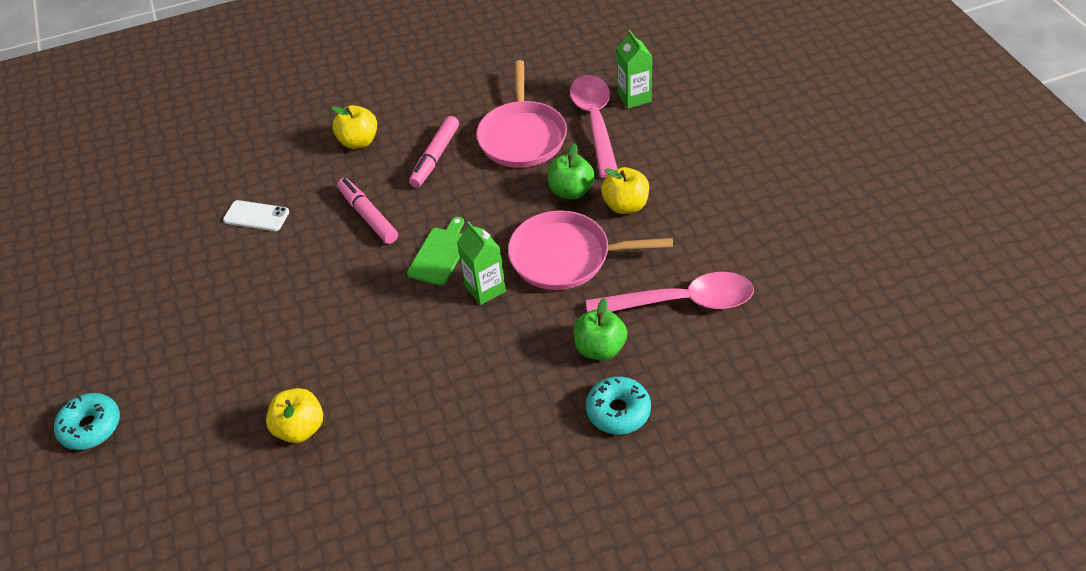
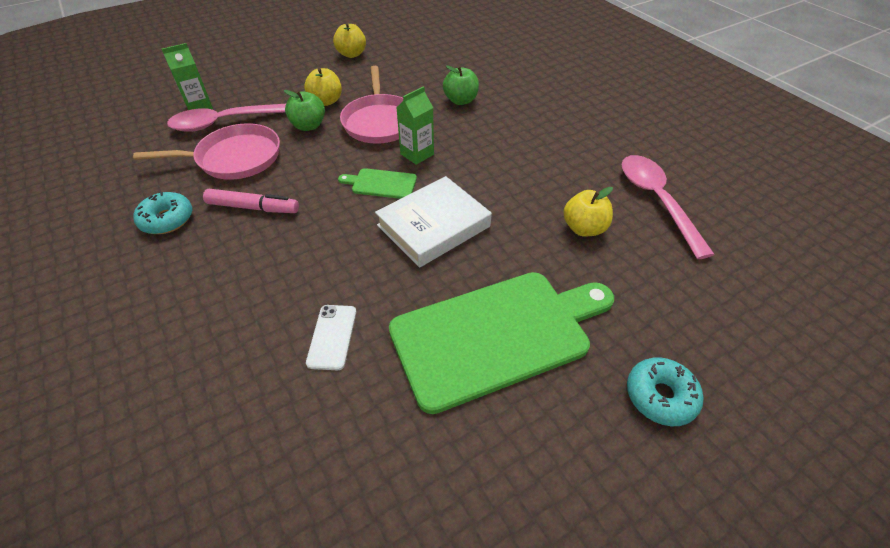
camera: 105 degrees left, 0 degrees up
yellow apple [331,105,377,149] -> yellow apple moved to [333,23,366,58]
pink marker [337,178,398,244] -> none
pink spoon [586,272,754,312] -> pink spoon moved to [622,155,715,259]
turquoise donut [586,376,651,434] -> turquoise donut moved to [133,191,192,234]
none -> white book [375,176,492,268]
none -> green cutting board [389,272,614,414]

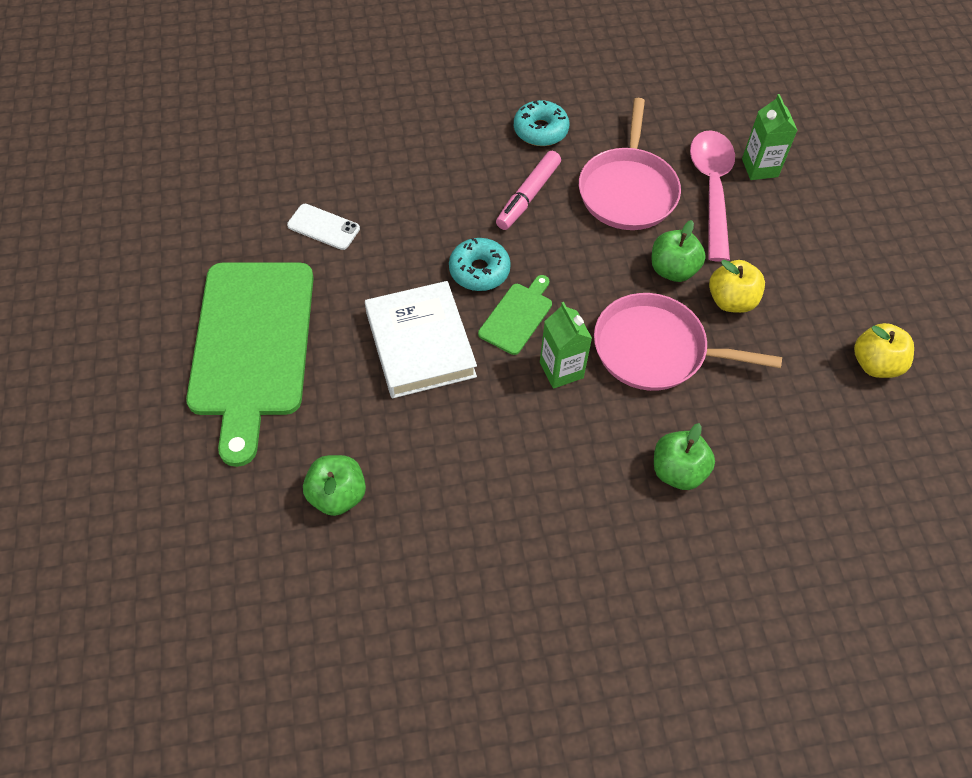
camera: 110 degrees right, 10 degrees up
yellow apple [563,187,613,236] -> green apple [303,455,366,516]
pink spoon [622,155,715,259] -> none
turquoise donut [627,357,703,426] -> turquoise donut moved to [449,238,511,291]

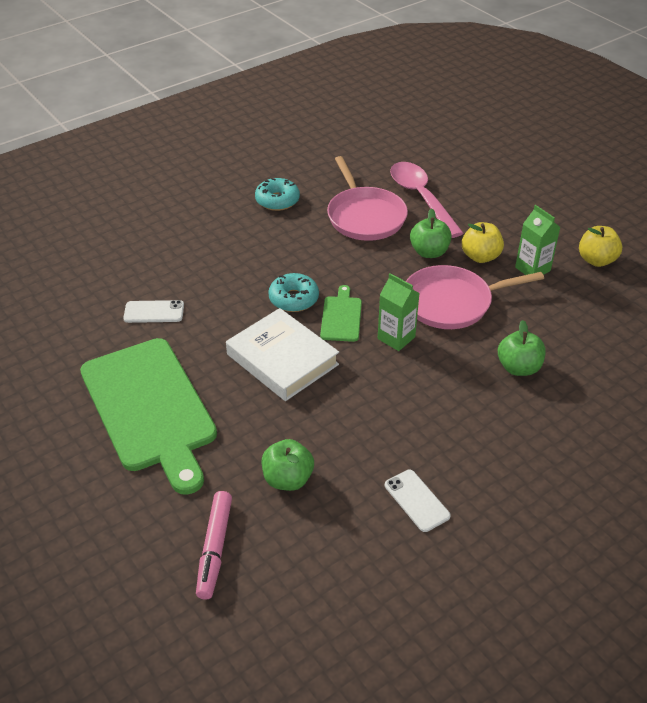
camera: 25 degrees left, 15 degrees down
pink marker [496,151,561,230] -> pink marker moved to [196,491,232,600]
green carton [742,94,798,180] -> green carton moved to [515,205,561,275]
none -> white phone [385,470,451,532]

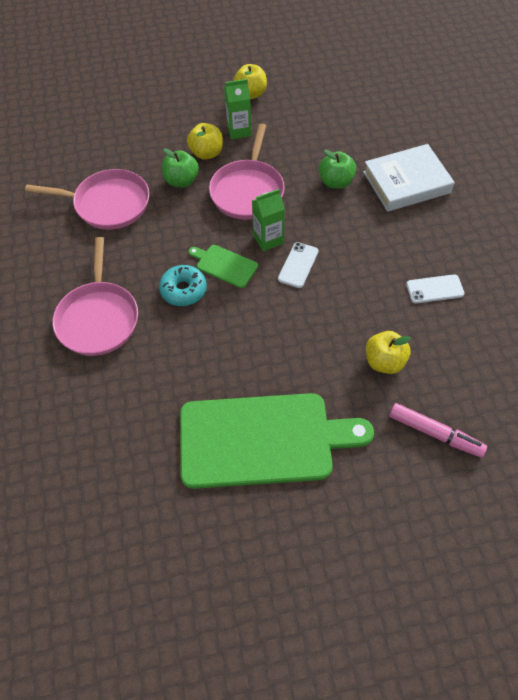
camera: 65 degrees left, 15 degrees up
white phone [123,300,184,323] -> white phone moved to [278,242,319,288]
white book [226,308,339,401] -> white book moved to [363,144,455,212]
turquoise donut [255,178,300,211] -> none
green apple [262,439,314,491] -> yellow apple [366,331,411,374]
pink spoon [390,162,463,238] -> none
none -> pink pan [52,237,138,356]

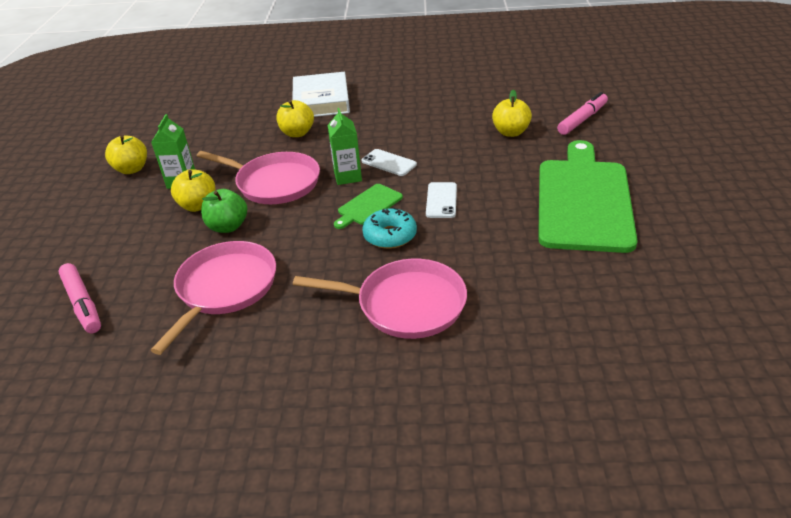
camera: 75 degrees left, 20 degrees down
green apple [319,150,356,189] -> yellow apple [276,100,314,137]
white phone [406,274,465,303] -> white phone moved to [426,182,457,218]
none -> pink marker [58,263,101,333]

